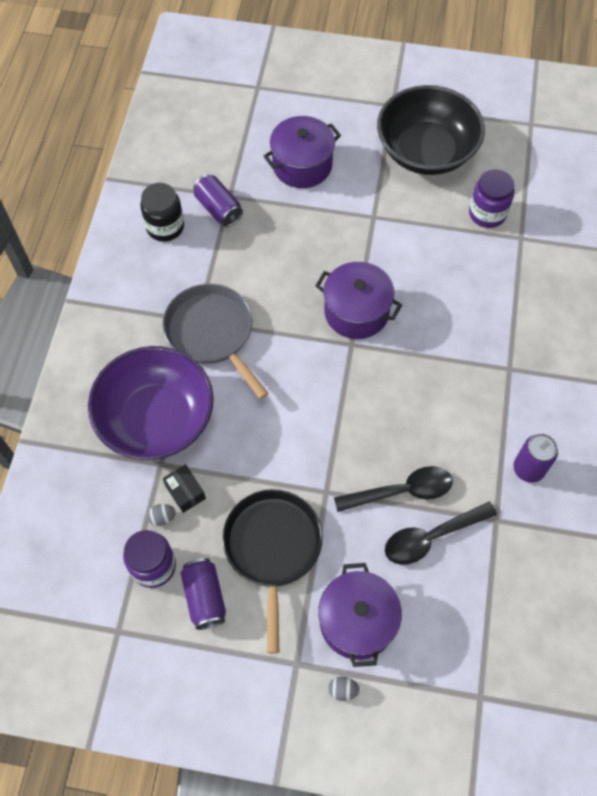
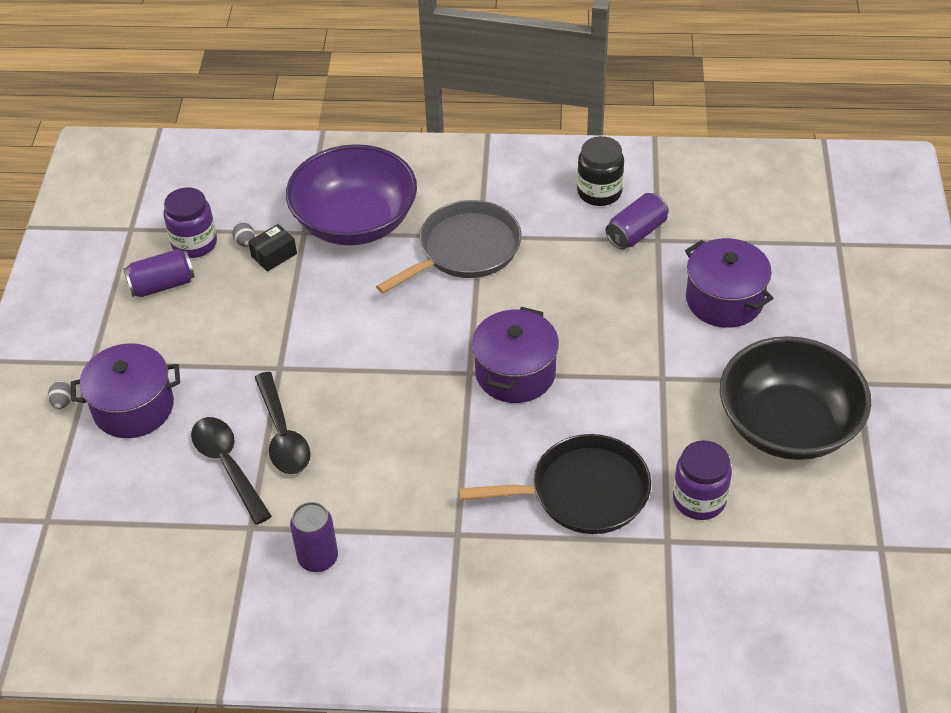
camera: 85 degrees right, 15 degrees down
black pan [222,489,323,654] -> black pan moved to [459,434,651,534]

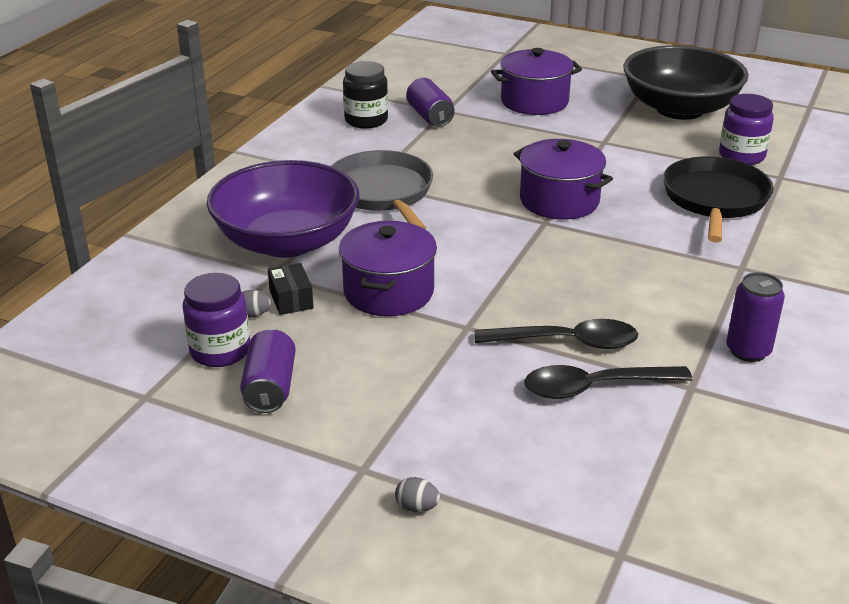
camera: 70 degrees left, 15 degrees down
purple pot [71,343,180,438] -> purple pot moved to [339,221,437,316]

